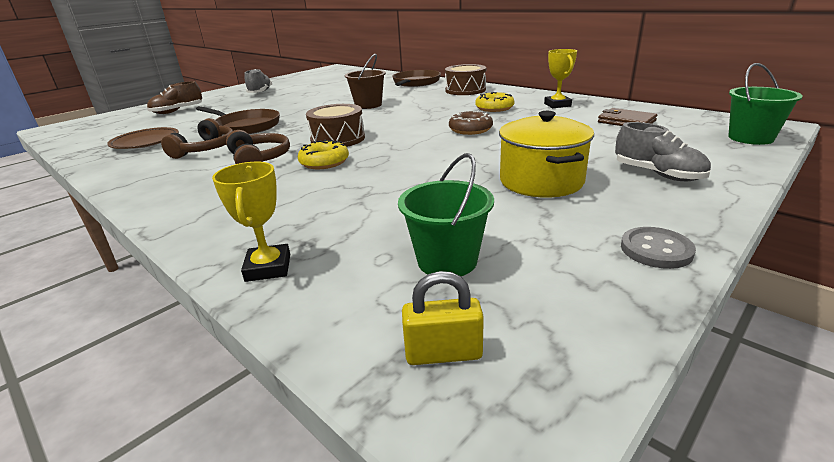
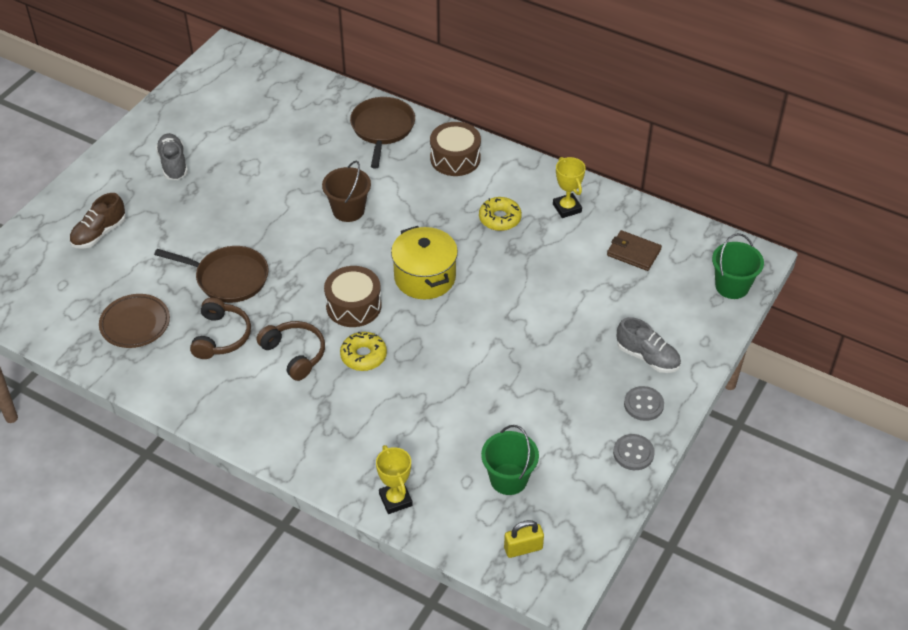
camera: 15 degrees left, 20 degrees up
brown donut [449,110,493,135] -> none
yellow pot [499,111,594,197] -> yellow pot moved to [391,226,458,299]
none -> grey button [624,386,664,421]

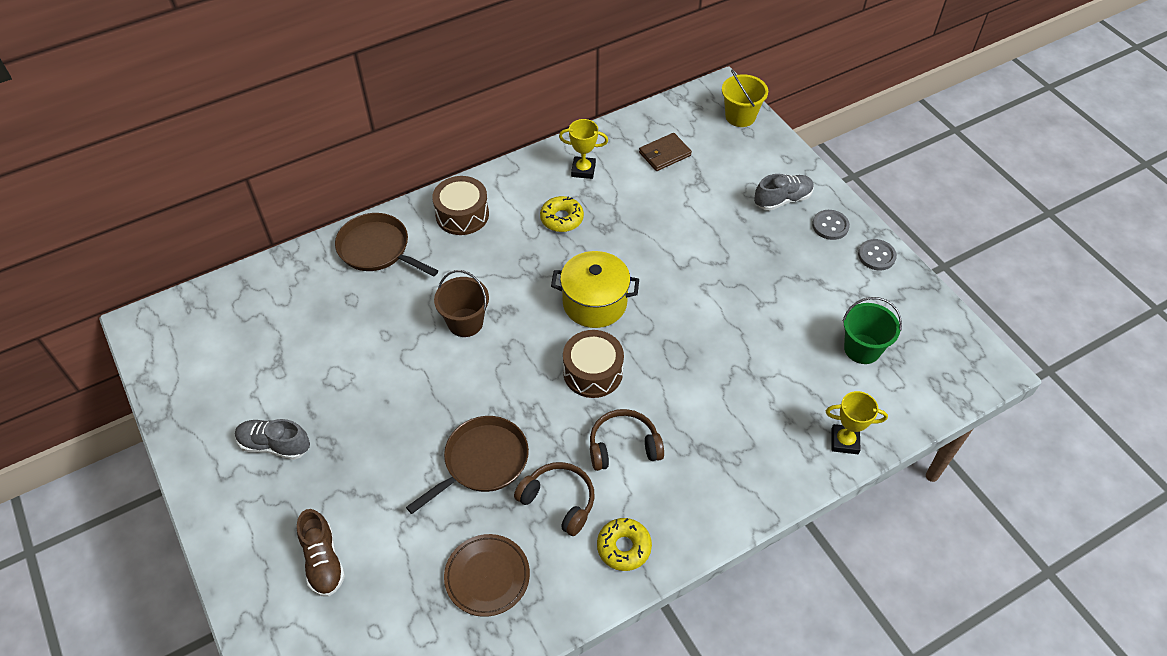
camera: 60 degrees left, 5 degrees up
yellow donut [340,331,387,371] -> yellow donut moved to [597,518,652,571]
yellow padlock [504,520,544,558] -> none
green bucket [712,233,764,299] -> yellow bucket [722,70,768,127]

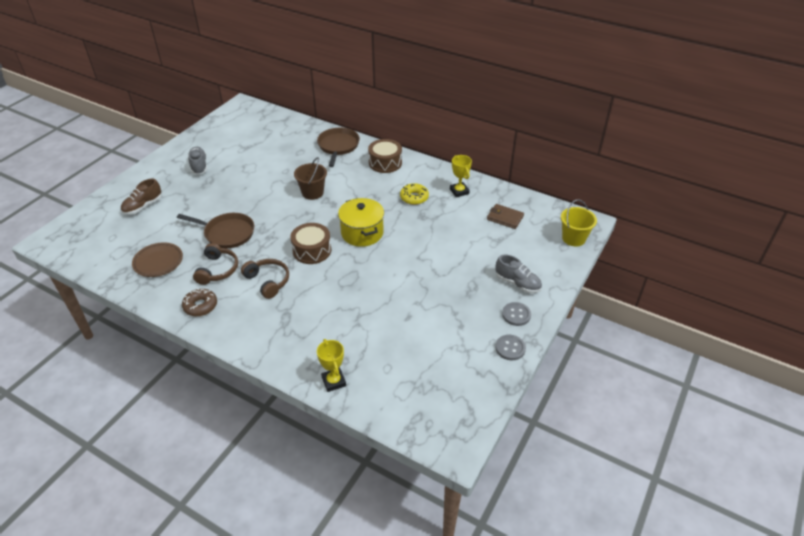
camera: 60 degrees right, 10 degrees down
yellow donut [597,518,652,571] -> brown donut [182,288,217,316]
green bucket [843,297,902,364] -> none

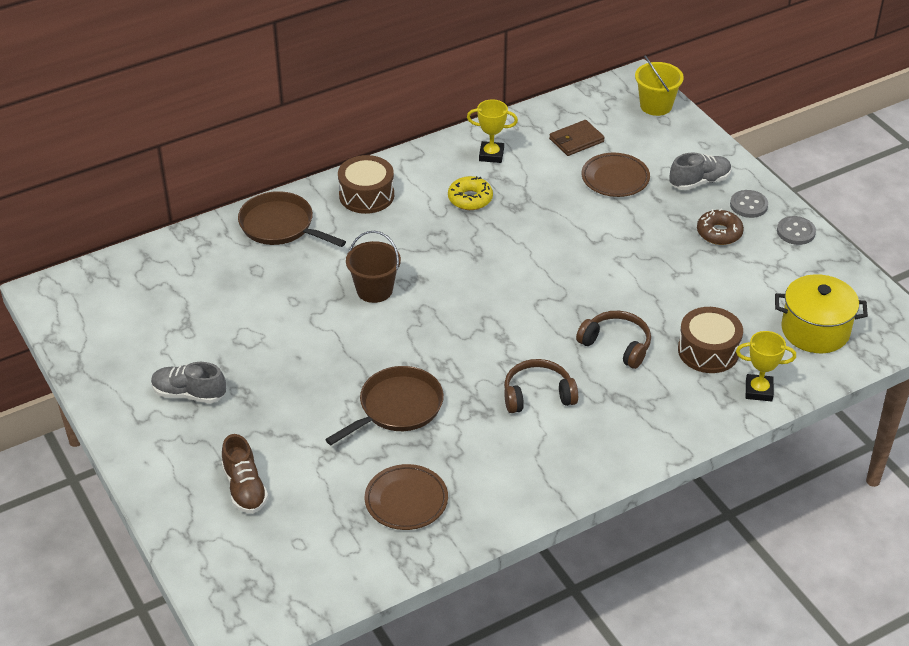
camera: 60 degrees left, 0 degrees up
brown donut [182,288,217,316] -> brown donut moved to [697,208,744,245]
brown headphones [193,243,238,285] -> brown headphones moved to [576,311,651,369]
brown drum [290,223,331,264] -> brown drum moved to [678,307,743,373]
yellow pot [338,198,384,247] -> yellow pot moved to [775,274,868,353]
none -> brown plate [582,153,650,197]

